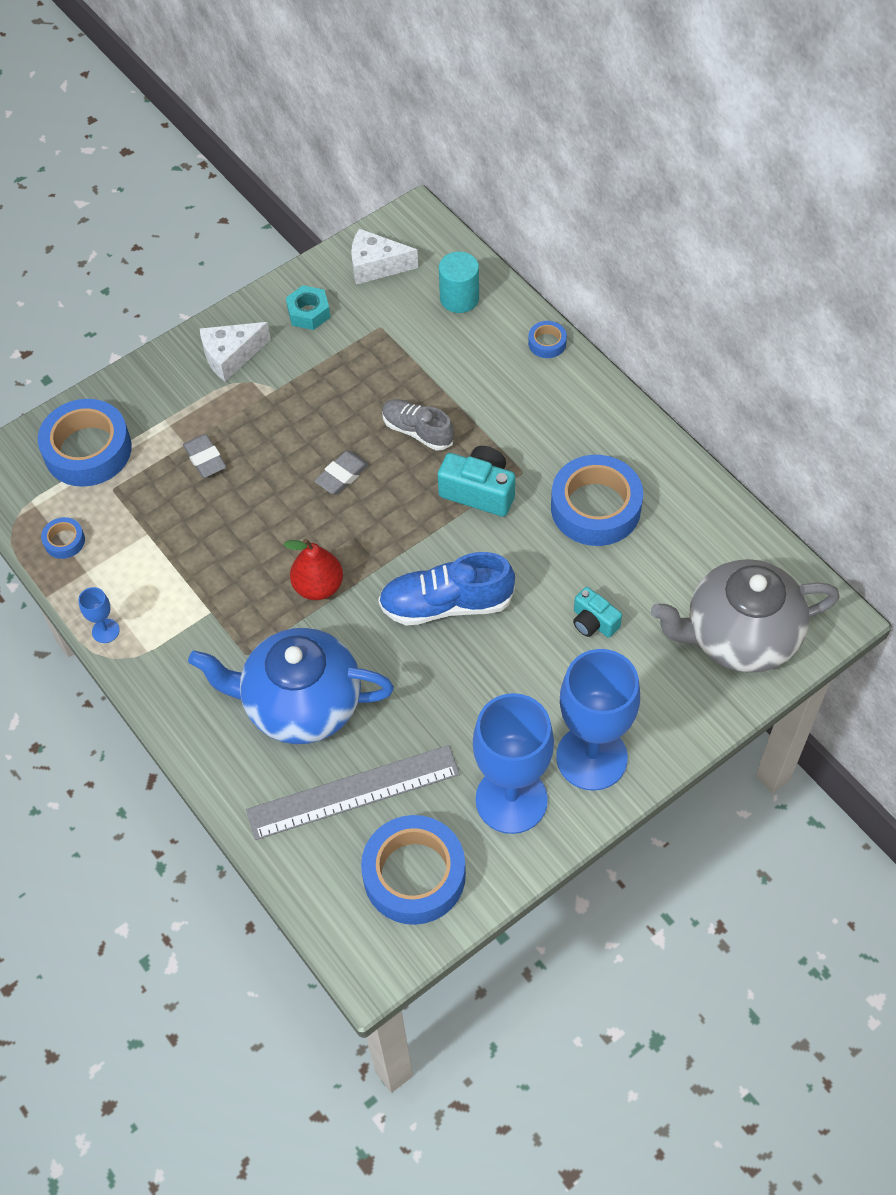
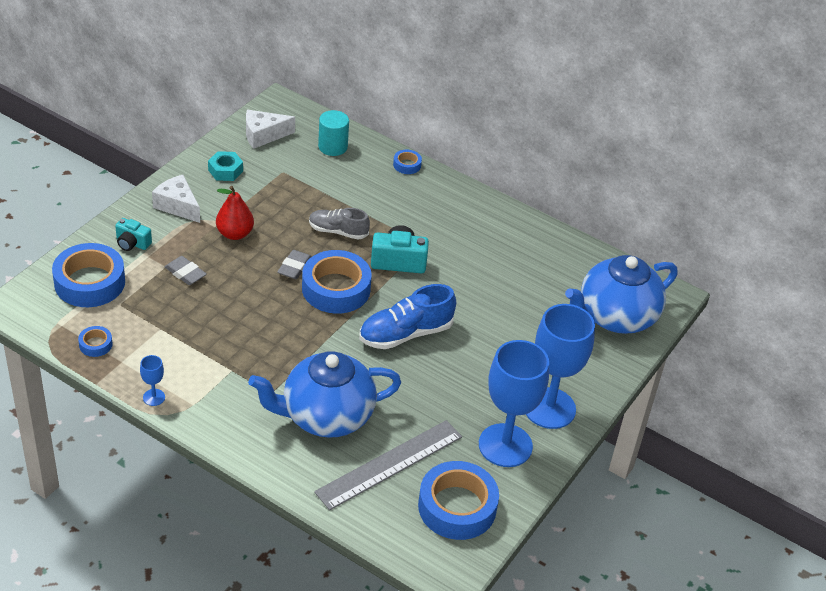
camera: 25 degrees left, 15 degrees down
white cheese [200,322,271,382] -> white cheese turned 90 degrees clockwise [152,175,200,223]
red pear [283,539,343,600] -> red pear moved to [216,186,254,240]
blue tape [551,455,643,546] -> blue tape moved to [302,250,372,314]
turquoise camera [573,587,622,638] -> turquoise camera moved to [115,218,152,251]
grey teapot [651,559,840,673] -> blue teapot [565,255,677,334]

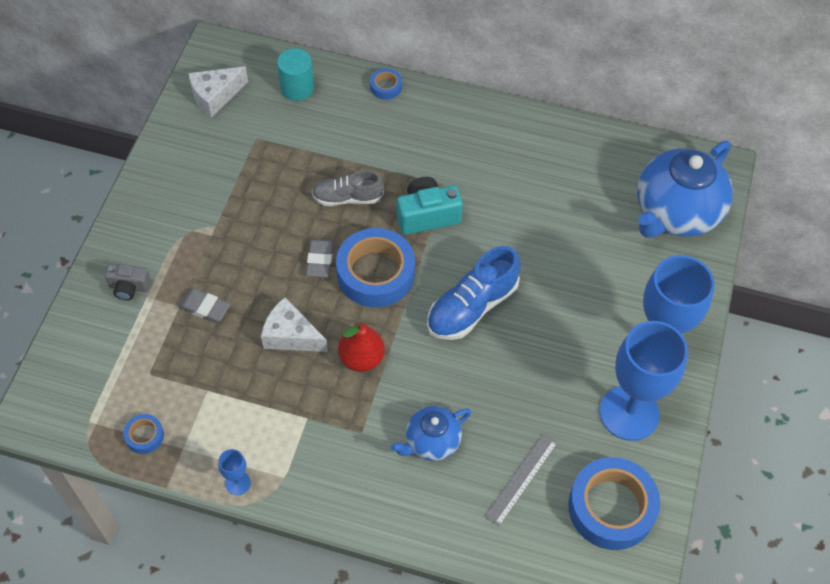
camera: 15 degrees left, 15 degrees up
blue tape [52,243,125,307] -> none
turquoise camera [115,218,152,251] -> grey camera [105,264,151,301]
white cheese [152,175,200,223] -> white cheese moved to [261,297,328,352]
turquoise nut [208,151,243,181] -> none
red pear [216,186,254,240] -> red pear moved to [338,322,385,372]
blue teapot [248,351,401,438] -> blue teapot [391,406,471,461], size x0.54
grey ruler [314,420,462,510] -> grey ruler [484,433,558,527], size x0.59

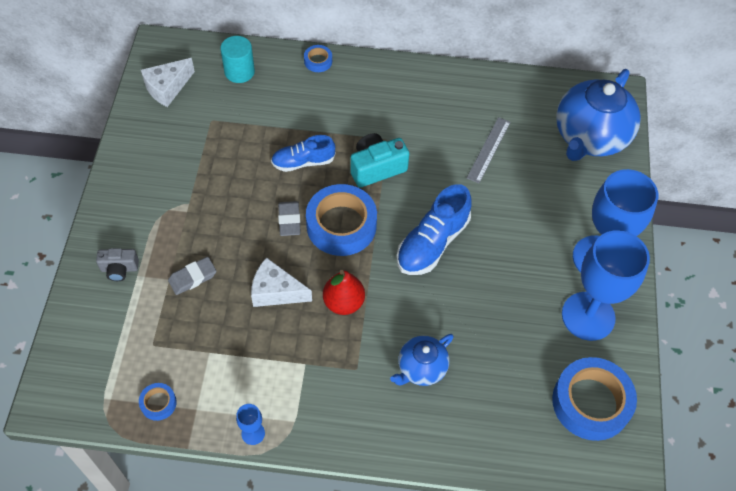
camera: 10 degrees left, 0 degrees up
grey eraser [178,289,231,323] -> grey eraser turned 45 degrees counterclockwise [168,257,217,295]
grey shoe [312,170,384,206] -> blue shoe [271,135,335,172]
grey ruler [484,433,558,527] -> grey ruler moved to [467,117,510,183]

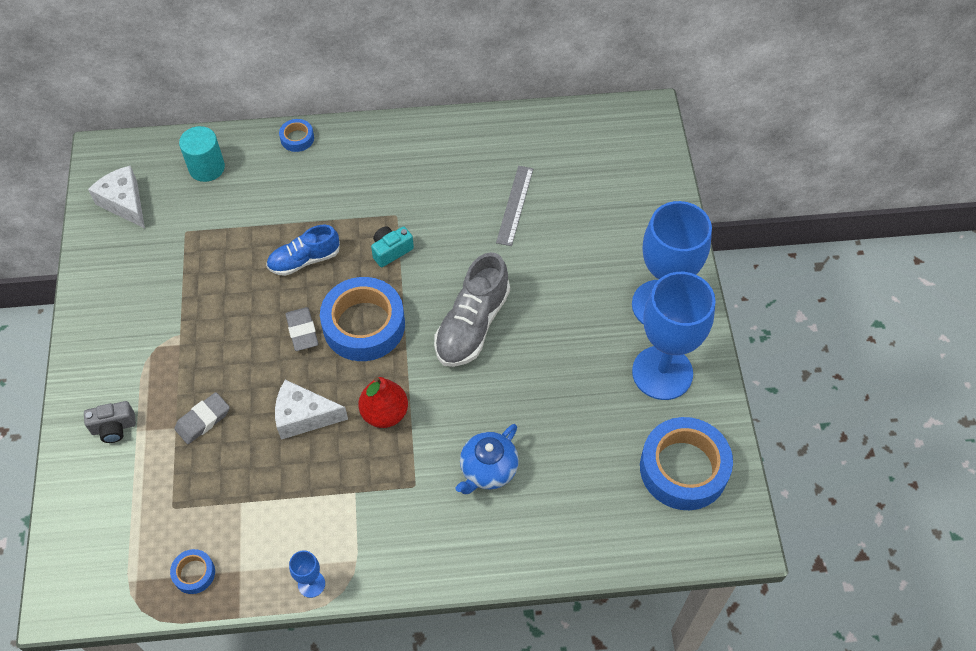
camera: 10 degrees left, 0 degrees up
white cheese [141,58,195,107] -> white cheese turned 105 degrees clockwise [88,166,145,229]
turquoise camera [350,133,409,188] -> turquoise camera [371,226,414,267], size x0.63
blue shoe [397,184,471,275] -> grey shoe [434,252,510,367]
blue teapot [556,69,641,161] -> none

